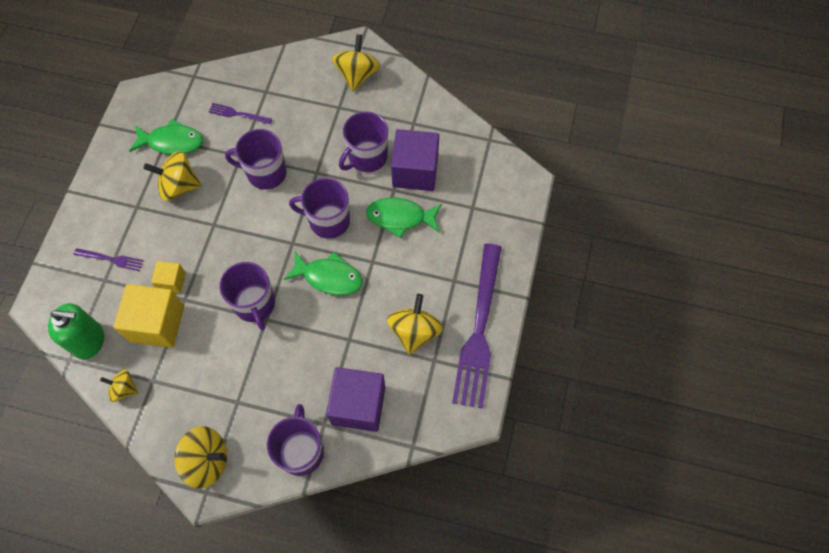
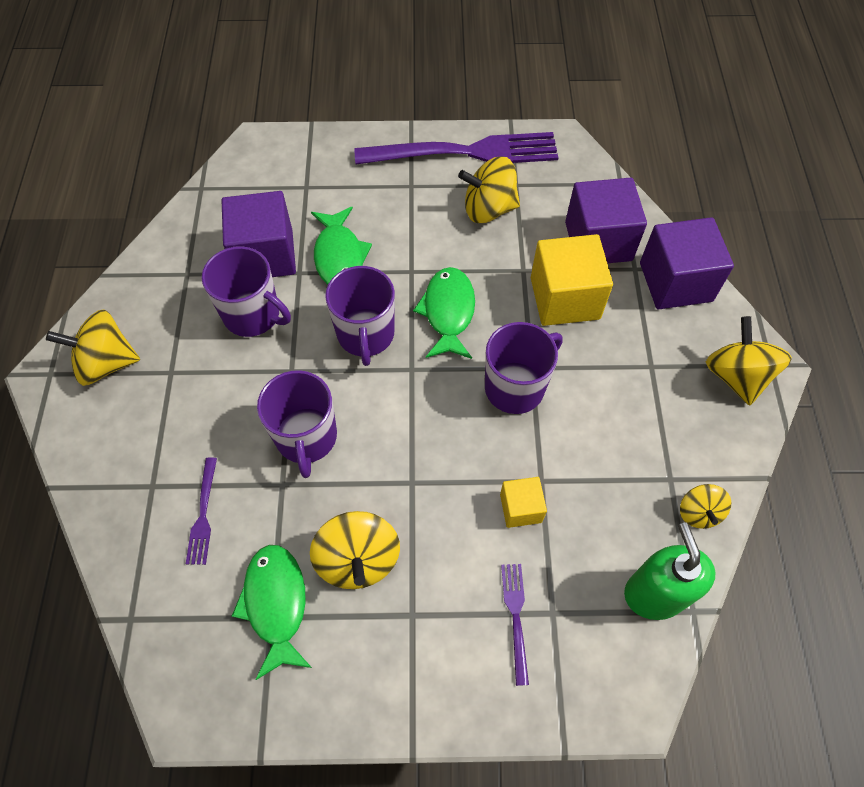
camera: 105 degrees left, 5 degrees down
yellow cube [113,284,184,348] -> yellow cube moved to [531,234,613,326]
purple mug [267,404,324,476] -> purple cube [640,217,734,309]

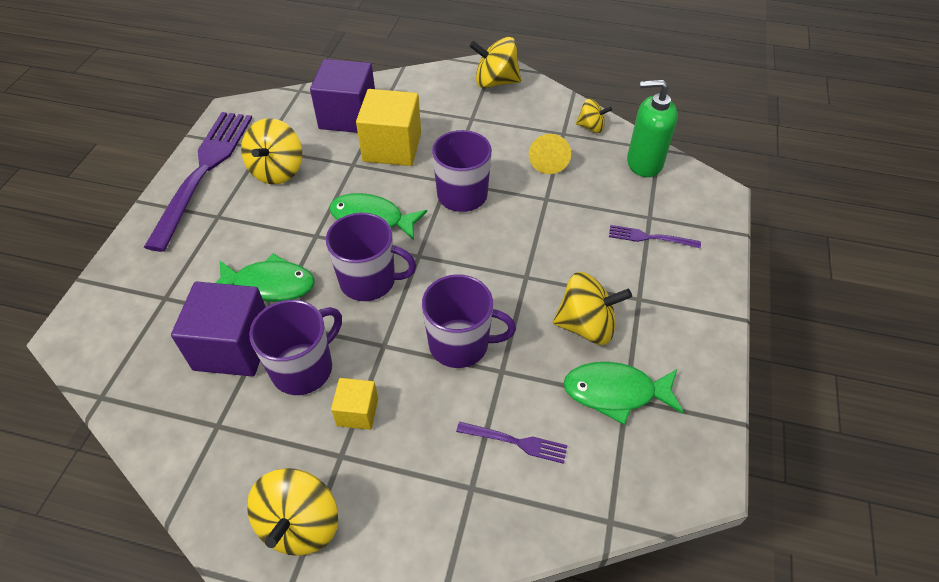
camera: 75 degrees left, 10 degrees down
yellow cube [500,477,547,528] -> yellow cube moved to [331,378,378,430]
purple cube [640,217,734,309] -> none
none -> yellow cone [529,134,571,174]

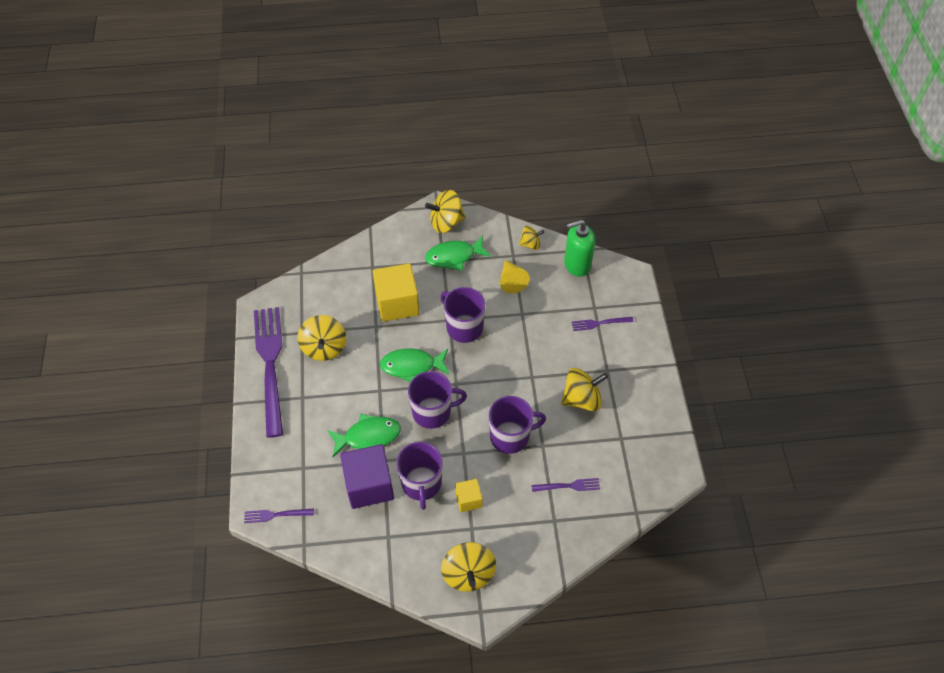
camera: 20 degrees left, 5 degrees up
purple mug [249,300,342,395] -> purple mug turned 150 degrees clockwise [396,442,442,510]
purple cube [310,59,375,133] -> none
green fish [563,362,684,425] -> green fish moved to [425,235,491,271]
none -> purple fork [244,508,314,523]

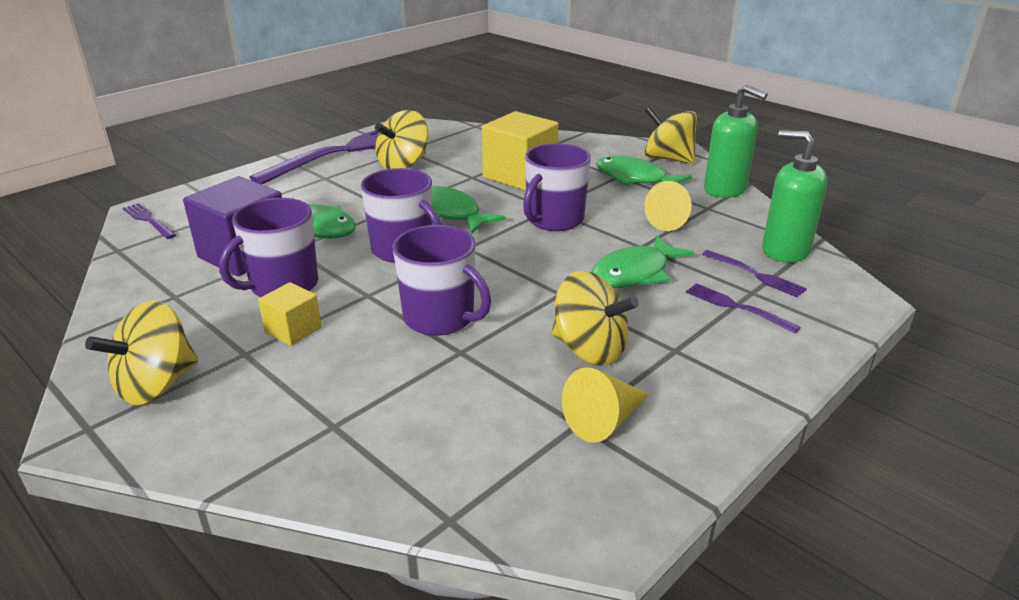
camera: 50 degrees right, 25 degrees down
purple mug [441,287,485,343] -> purple mug turned 150 degrees counterclockwise [523,143,591,231]
yellow spinning top [519,226,544,250] -> none
purple fork [532,478,600,492] -> purple fork moved to [702,250,807,297]
none -> yellow cone [562,367,649,443]
none -> green fish [592,235,695,288]
none -> green soap dispenser [704,85,768,198]

